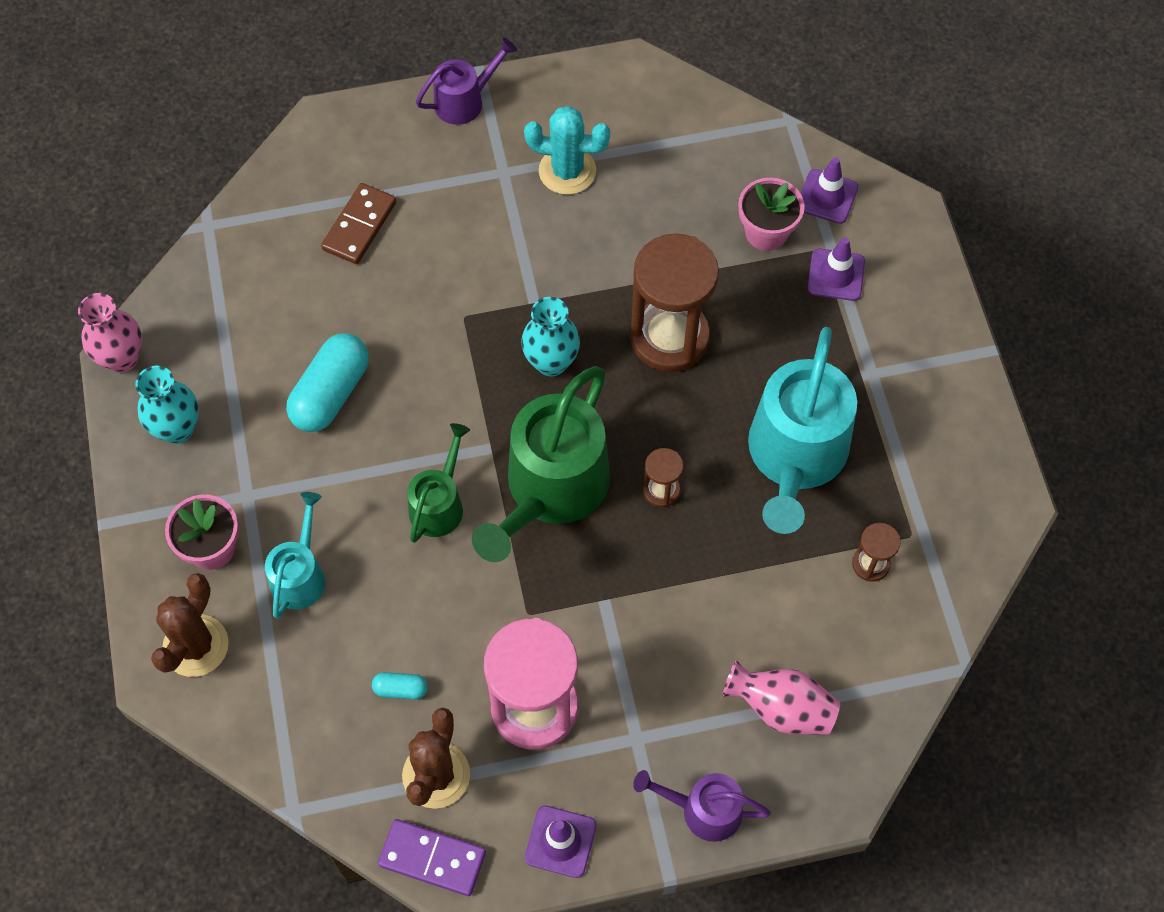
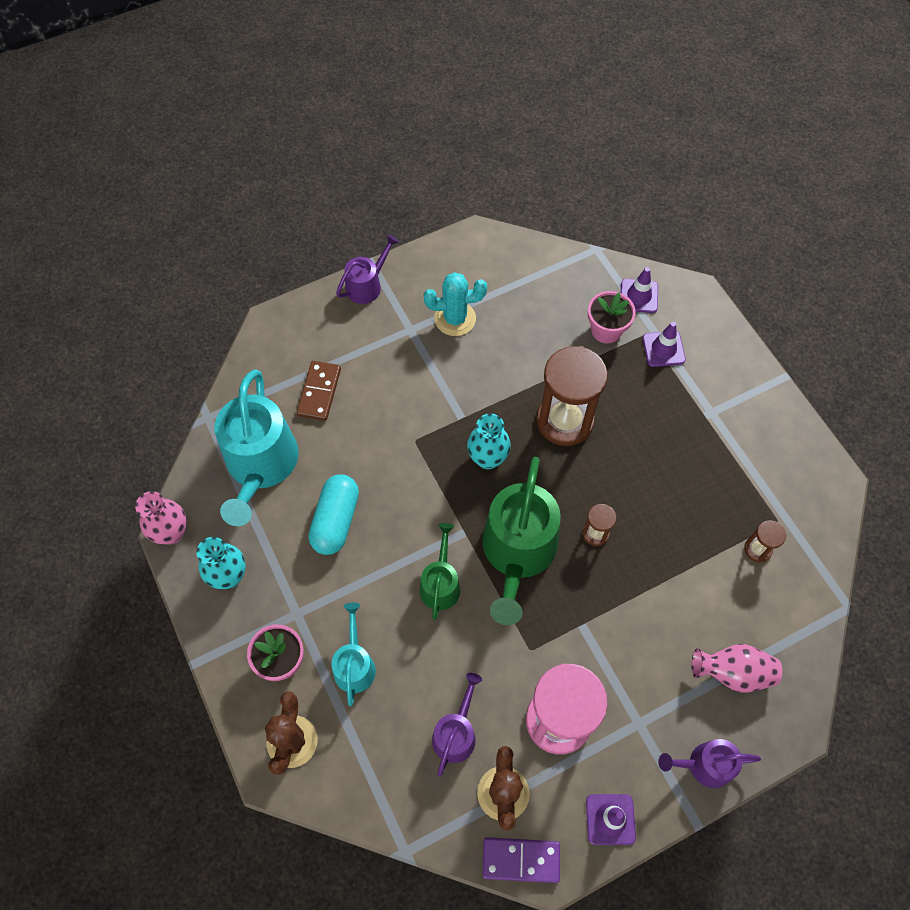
camera: 15 degrees left, 0 degrees up
turquoise capsule [372,672,428,700] -> purple watering can [432,673,482,777]
turquoise watering can [748,327,857,534] -> turquoise watering can moved to [215,370,299,526]

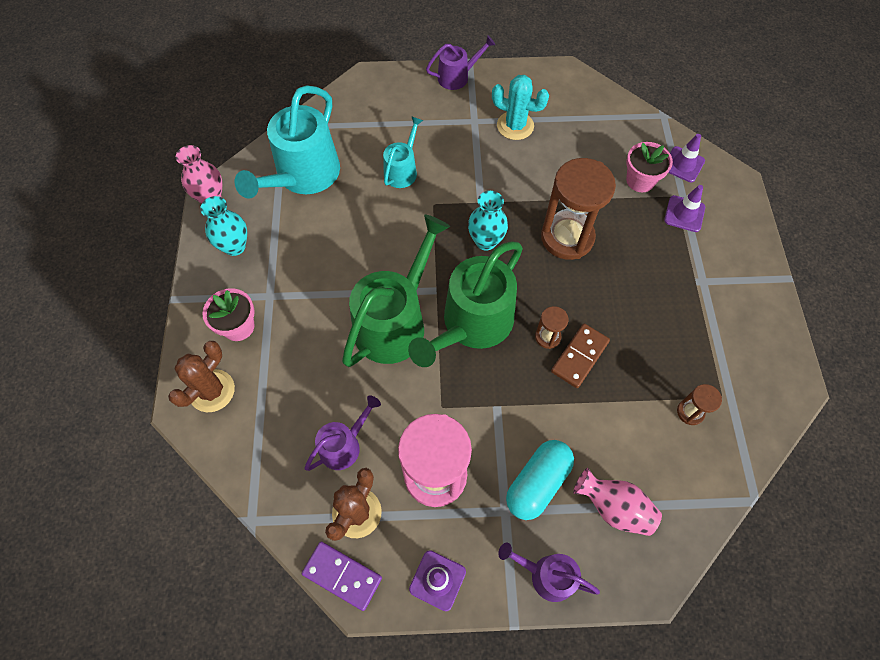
camera: 25 degrees right, 0 degrees up
brown domino [296,361,341,421] -> brown domino moved to [551,323,610,388]
turquoise capsule [308,475,359,555] -> turquoise capsule moved to [506,440,574,520]
turquoise watering can [331,602,376,706] -> turquoise watering can moved to [383,116,423,188]
green watering can [420,523,460,620] -> green watering can [342,215,450,367], size x1.90

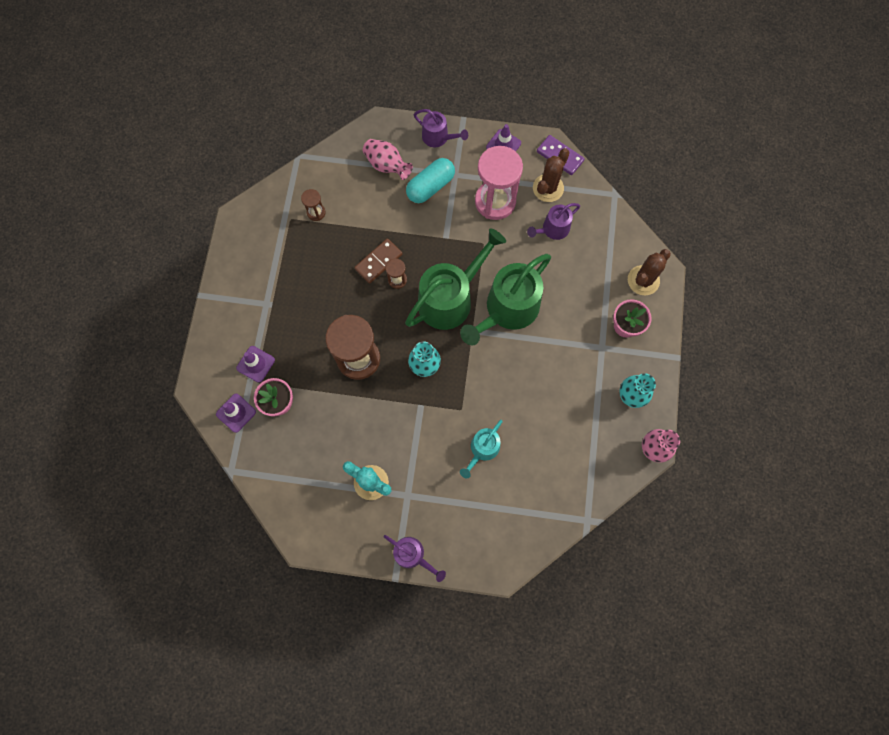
camera: 170 degrees left, 10 degrees up
turquoise watering can [235,85,340,198] -> none
purple watering can [426,36,495,90] -> purple watering can turned 135 degrees counterclockwise [384,535,446,582]

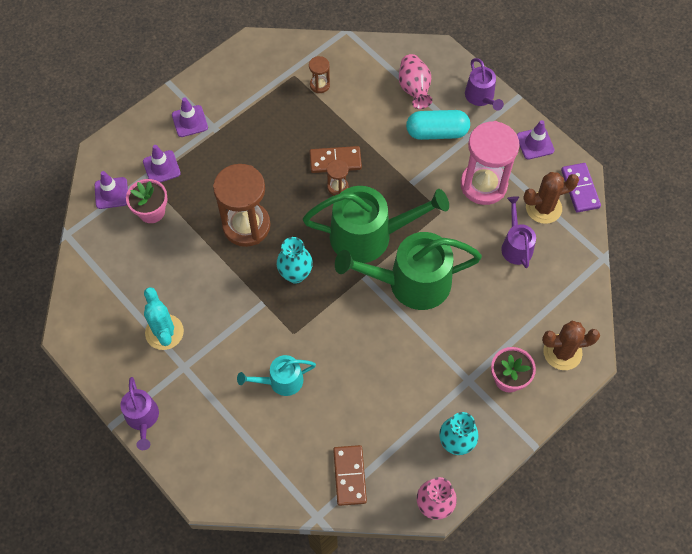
camera: 40 degrees right, 10 degrees down
purple watering can [527,203,580,240] -> purple watering can turned 75 degrees clockwise [501,196,536,268]
none -> purple traffic cone [172,98,208,137]
none -> brown domino [333,445,367,506]

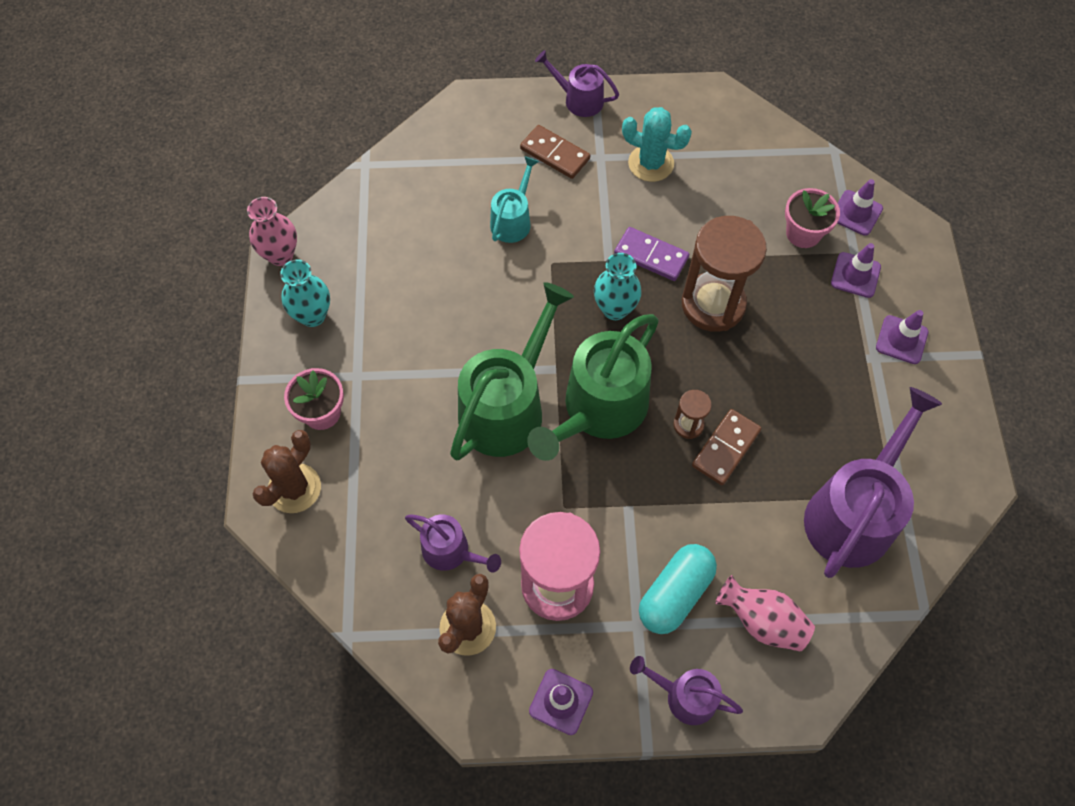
camera: 130 degrees right, 0 degrees up
brown hourglass [309,56,330,93] -> purple watering can [804,387,942,578]
brown domino [333,445,367,506] -> brown domino moved to [520,125,590,179]
purple domino [561,163,601,213] -> purple domino moved to [614,227,689,281]

